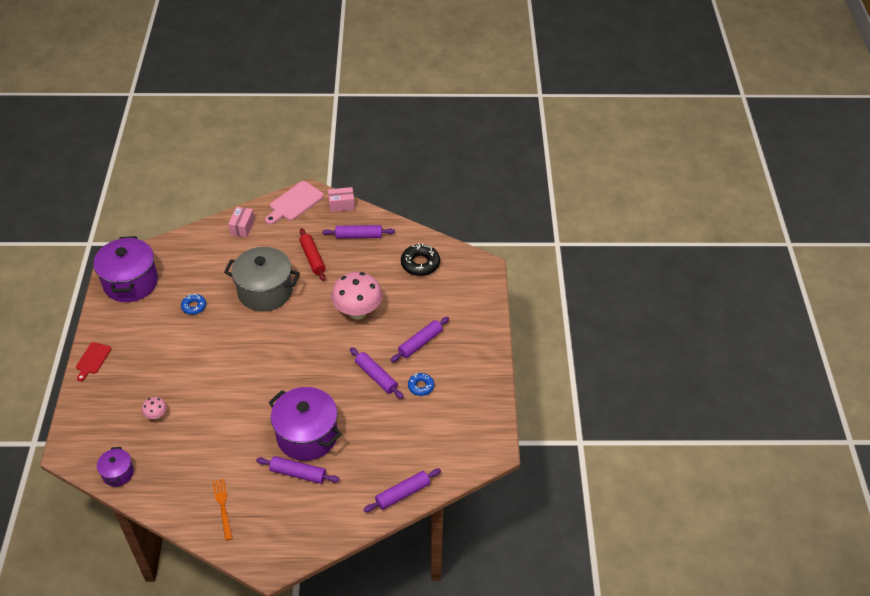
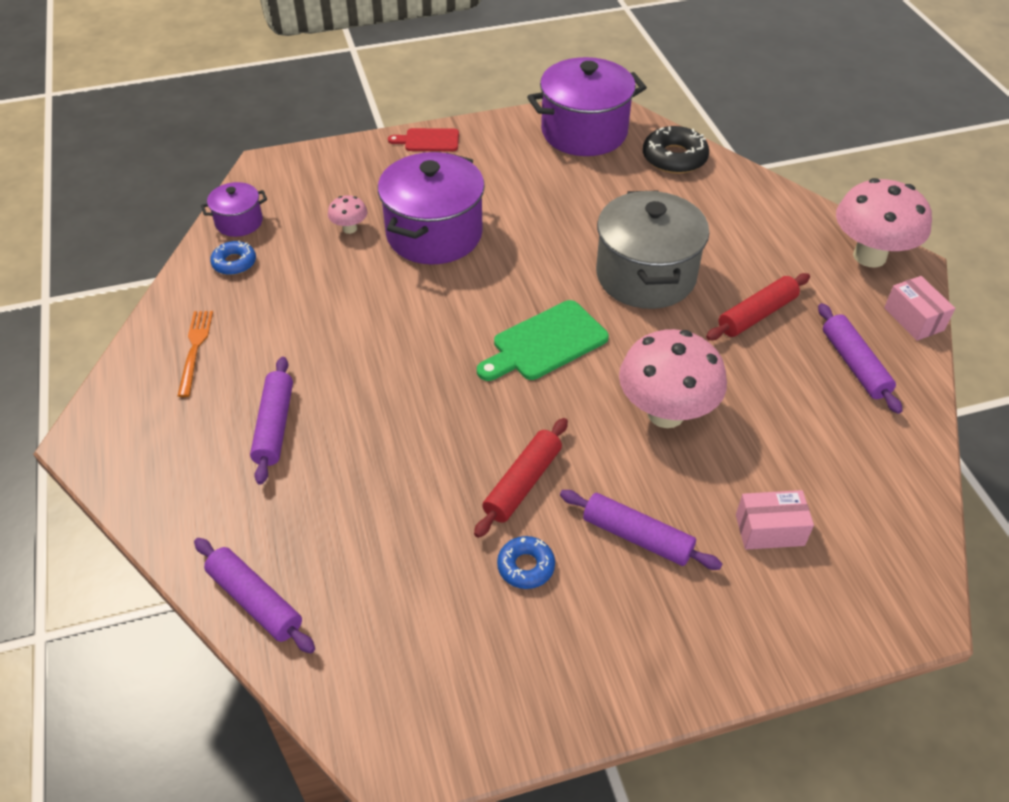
camera: 75 degrees right, 0 degrees up
blue donut [181,294,206,315] -> blue donut moved to [210,241,256,275]
orange fork [212,479,233,540] -> orange fork turned 60 degrees counterclockwise [177,311,213,397]
pink box [228,207,255,238] -> pink box moved to [736,490,814,550]
pink cutting board [265,181,324,225] -> pink mushroom [836,178,932,267]
purple pot [268,387,342,461] -> purple pot moved to [378,152,485,265]
purple rolling pin [350,347,404,399] -> red rolling pin [474,418,568,538]
black donut [401,243,440,276] -> black donut moved to [643,126,709,174]
none -> green cutting board [477,300,609,381]

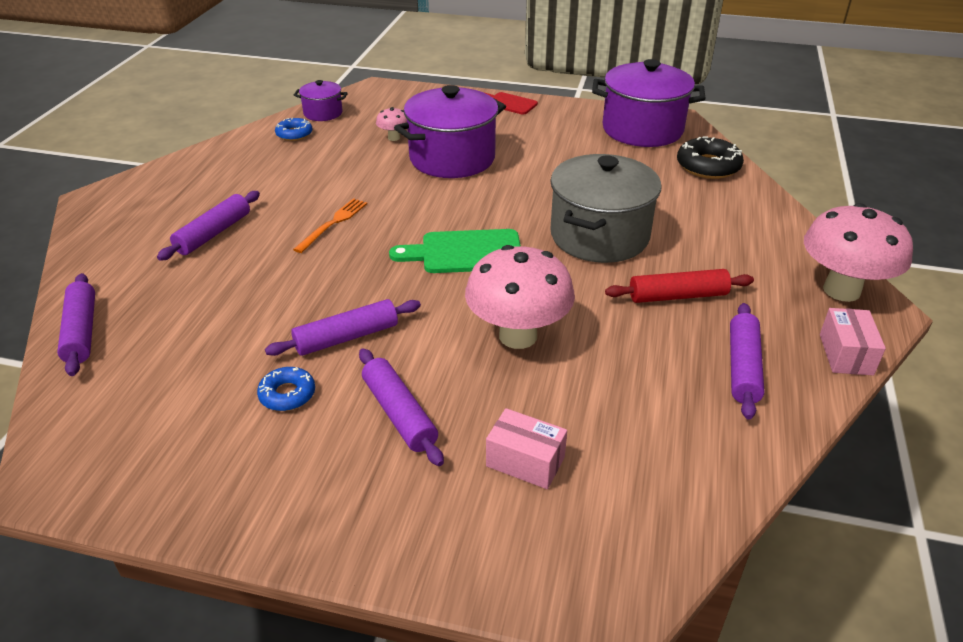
camera: 30 degrees right, 10 degrees down
orange fork [177,311,213,397] -> orange fork moved to [293,198,367,253]
red rolling pin [474,418,568,538] -> purple rolling pin [265,299,421,356]

